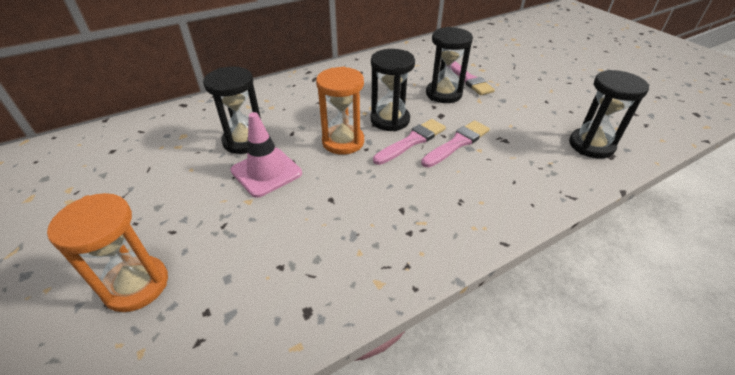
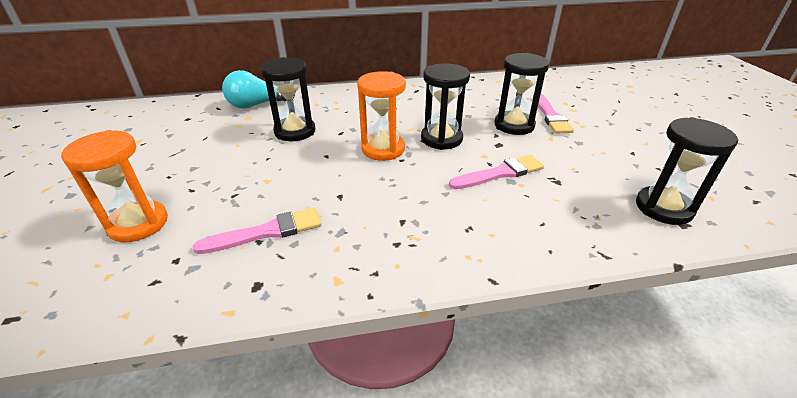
camera: 20 degrees right, 5 degrees down
pink traffic cone [230,112,302,198] -> none
pink brush [373,119,446,165] -> pink brush moved to [193,208,322,254]
none -> turquoise light bulb [222,70,295,109]

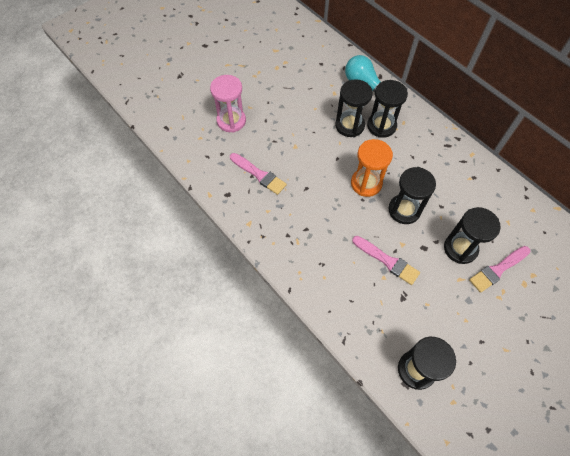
camera: 60 degrees right, 25 degrees up
orange hourglass [61,130,168,242] -> pink hourglass [210,75,246,133]
none -> black hourglass [367,80,408,138]

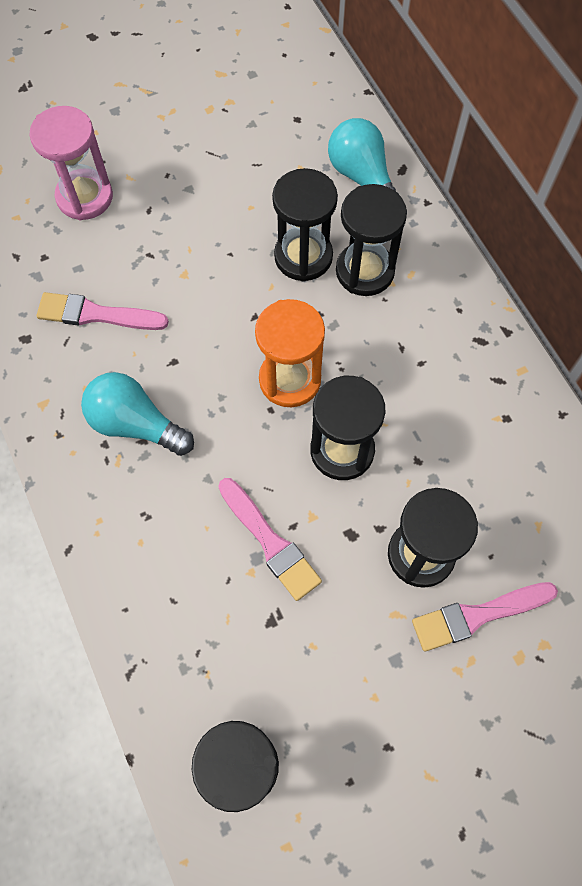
camera: 15 degrees right, 5 degrees up
pink brush [230,153,287,195] -> pink brush turned 135 degrees clockwise [36,292,169,330]
none -> turquoise light bulb [81,372,194,456]

